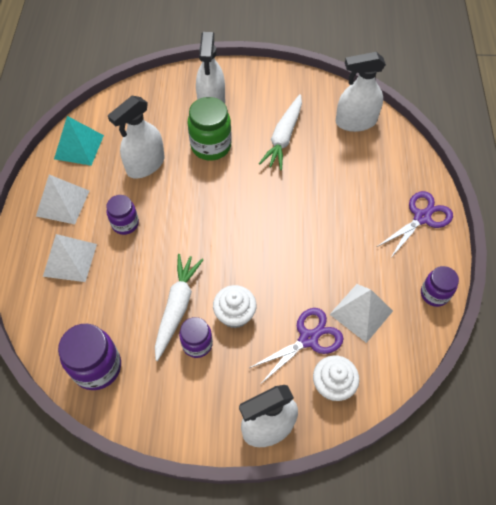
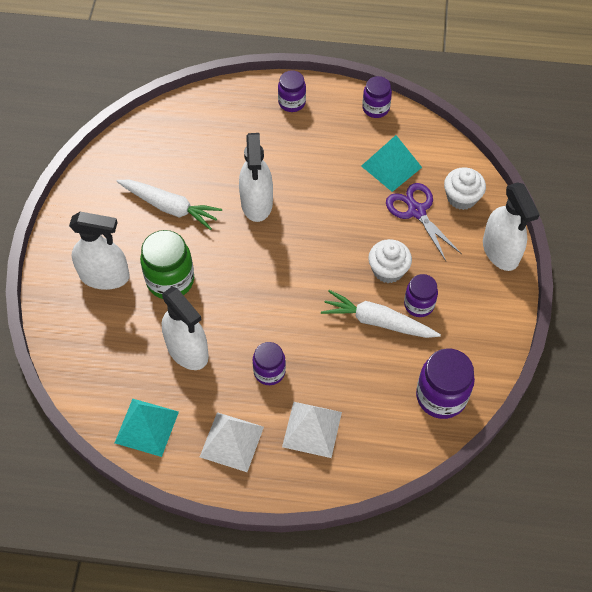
camera: 85 degrees left, 0 degrees up
white pyramid [329,284,393,343] -> turquoise pyramid [361,135,422,192]
white spray bottle [336,52,386,132] -> white spray bottle moved to [239,133,273,222]
purple scissors [377,191,453,259] -> purple jar [278,70,306,112]

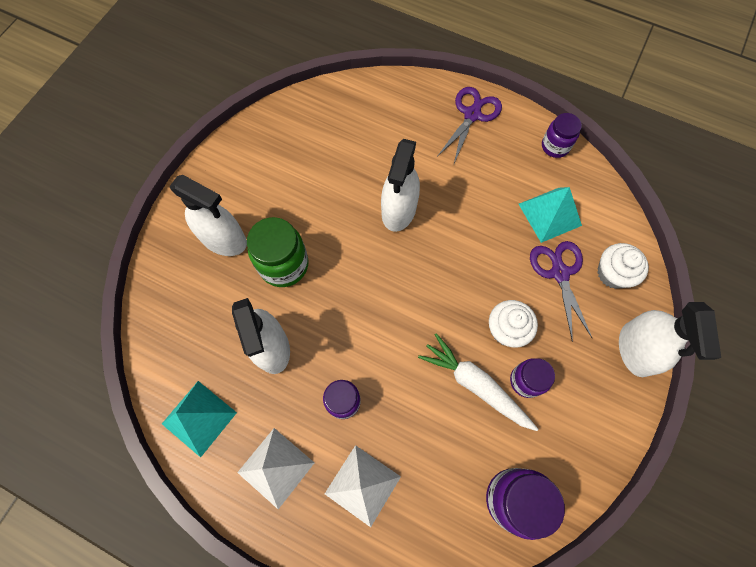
camera: 20 degrees right, 10 degrees up
white carrot [116,180,222,230] -> none
purple jar [278,70,306,112] -> purple scissors [437,87,502,163]

